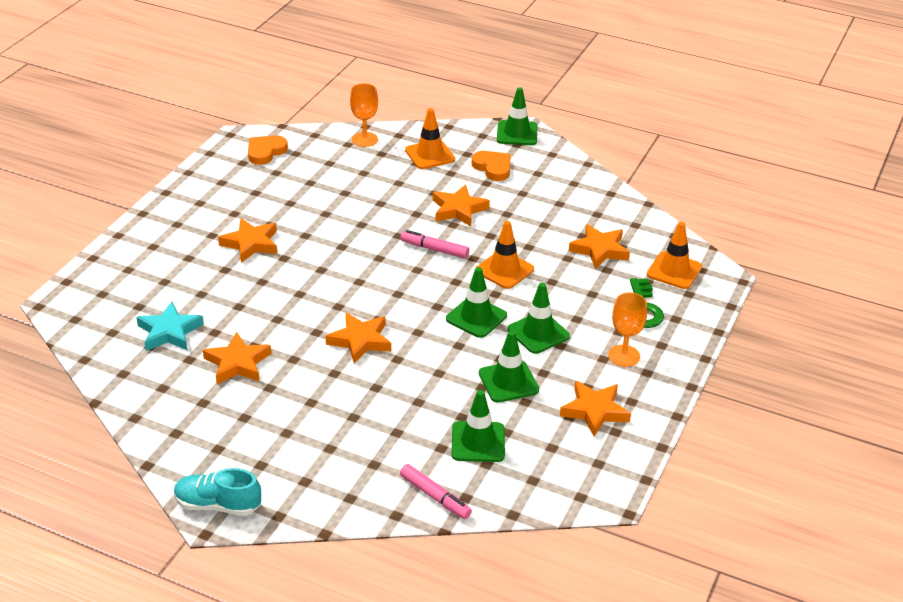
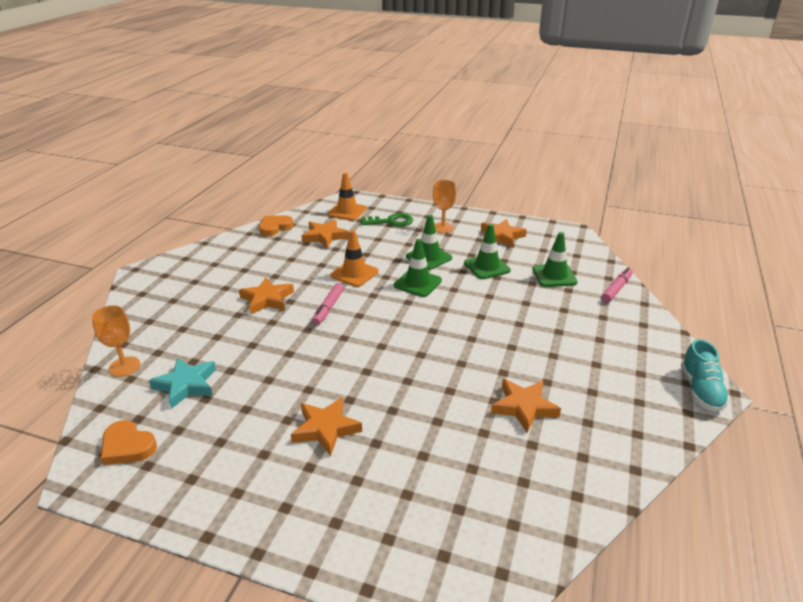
camera: 95 degrees left, 5 degrees down
turquoise star [136,302,204,351] -> turquoise star moved to [149,358,216,409]
orange star [326,313,391,364] -> none
orange traffic cone [405,108,455,169] -> none
orange heart [472,151,510,181] -> orange heart moved to [259,215,294,236]
green traffic cone [497,87,538,145] -> none

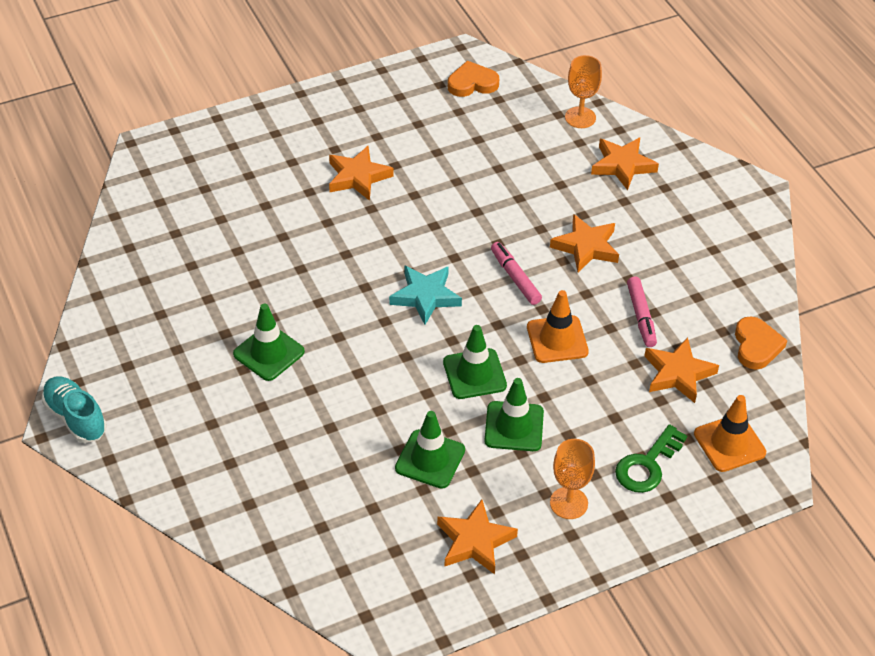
camera: 135 degrees right, 15 degrees up
turquoise star [149,358,216,409] -> turquoise star moved to [389,265,462,325]
orange star [491,379,561,433] -> orange star moved to [591,138,659,190]
green traffic cone [533,232,578,287] -> green traffic cone moved to [233,304,305,381]
pink marker [602,267,633,303] -> pink marker moved to [627,276,657,347]

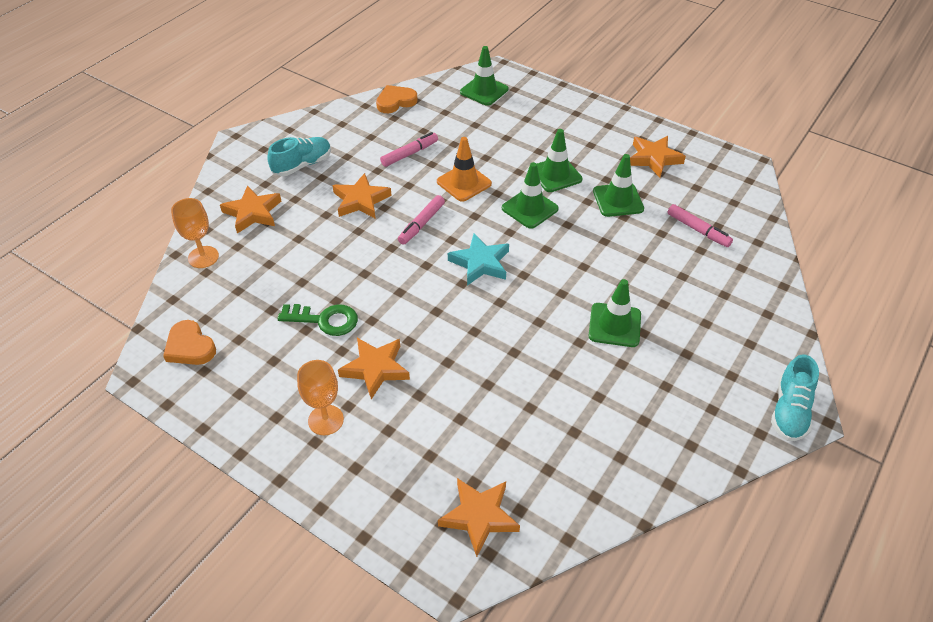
camera: 120 degrees left, 0 degrees up
orange goblet [550,439,595,519] -> orange goblet moved to [297,360,344,435]
green key [615,424,687,493] -> green key moved to [278,304,358,336]
orange star [644,337,719,403] -> orange star moved to [438,478,520,557]
orange traffic cone [694,395,766,472] -> green traffic cone [460,46,509,106]
none -> turquoise shoe [267,137,331,176]
none -> pink marker [667,204,733,247]

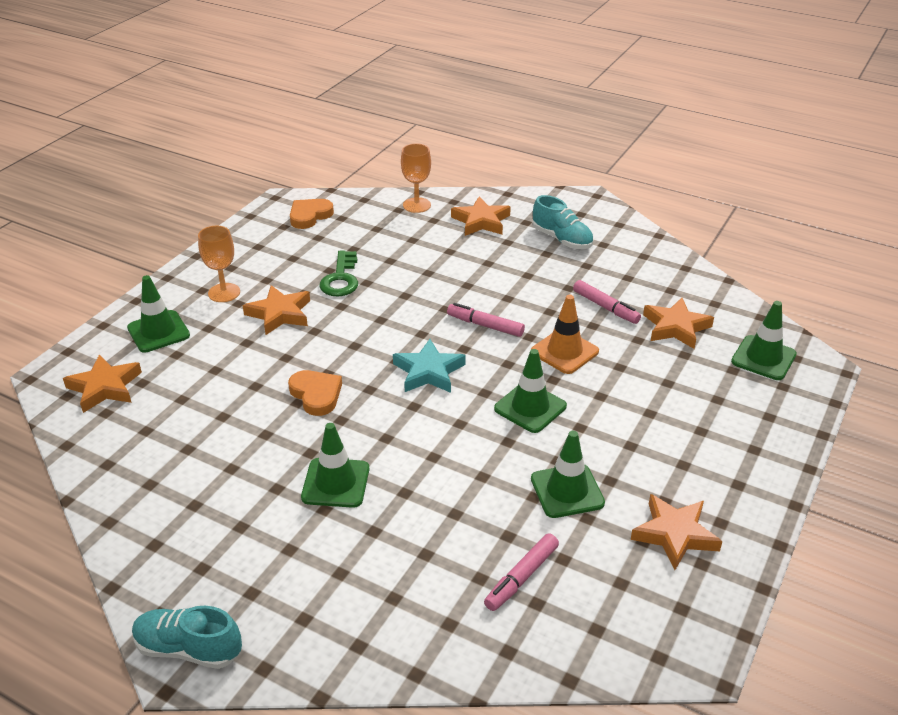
camera: 85 degrees right, 10 degrees down
orange star [332,173,392,219] -> orange star moved to [643,298,714,349]
orange heart [376,85,418,113] -> orange heart moved to [288,370,342,416]
green traffic cone [537,129,583,192] -> green traffic cone moved to [127,275,190,353]

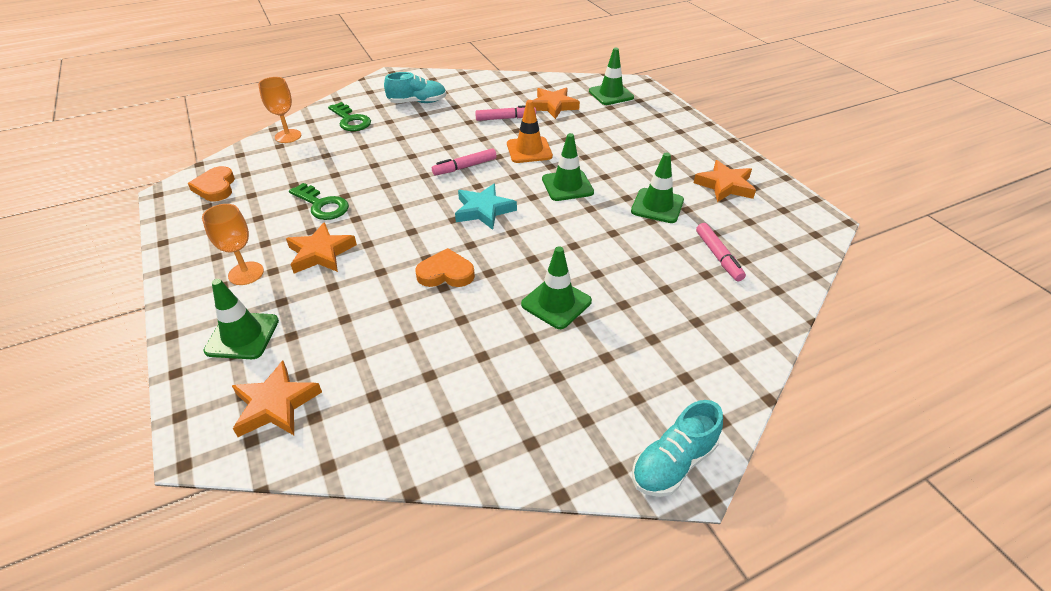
camera: 55 degrees left, 5 degrees up
orange star [451,197,511,236] -> green key [328,102,371,131]

